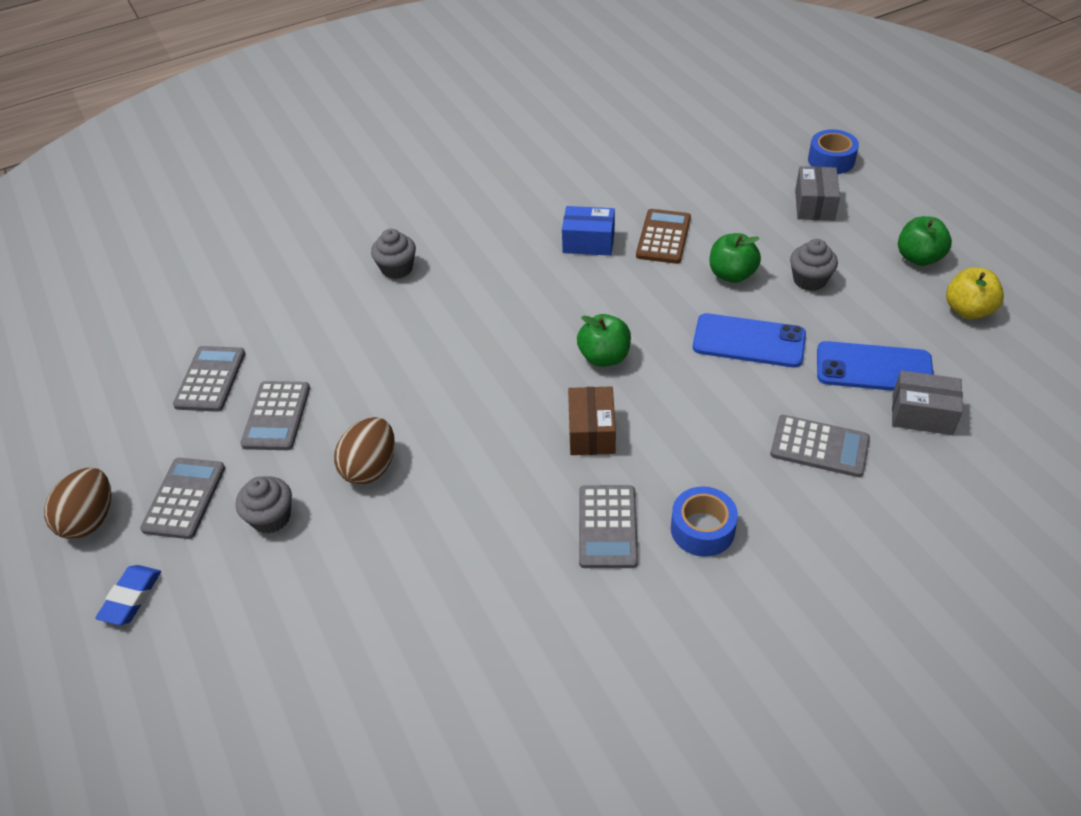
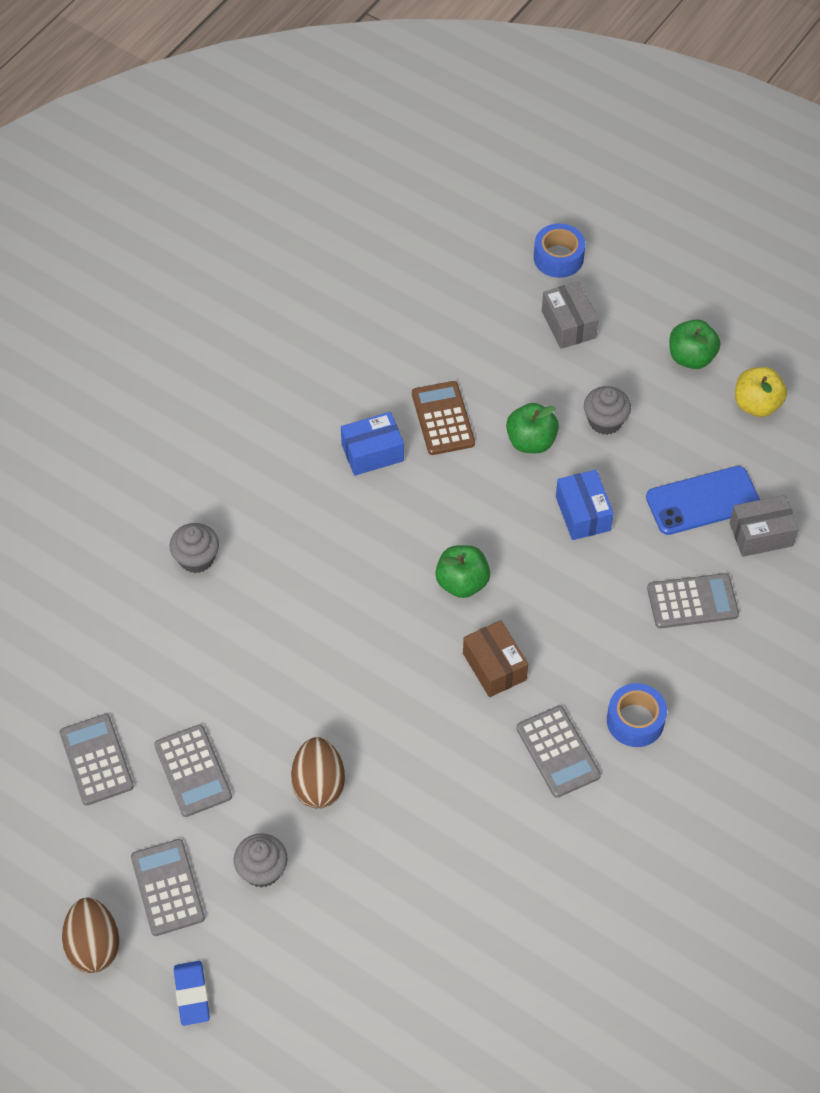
camera: 30 degrees left, 10 degrees up
blue phone [693,313,806,367] -> blue box [556,470,614,540]

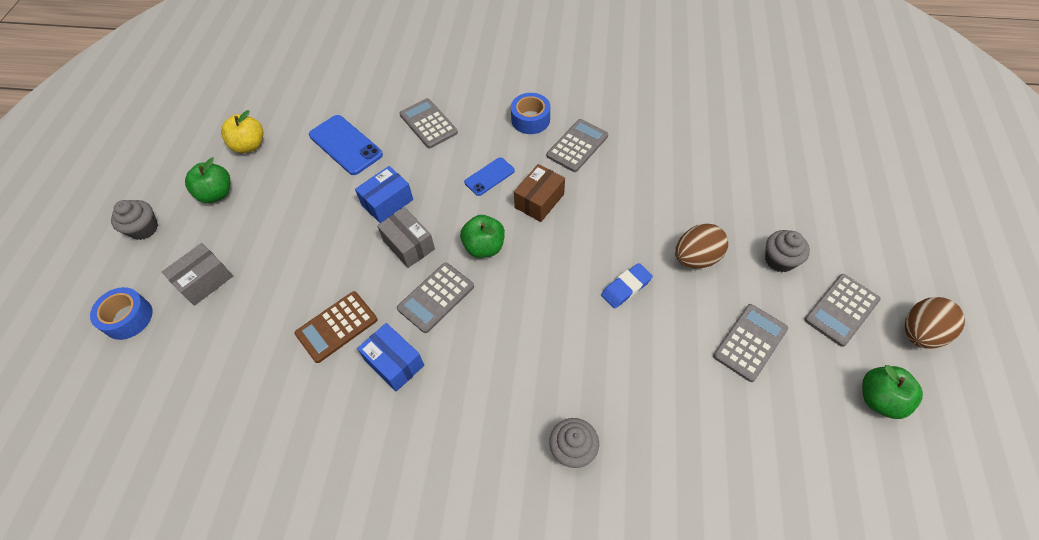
camera: 115 degrees left, 0 degrees up
grey calculator [59,714,134,805] -> grey calculator moved to [397,262,474,333]
blue eraser [174,961,210,1026] -> blue eraser moved to [601,263,653,309]
green apple [506,403,559,453] -> green apple moved to [862,365,923,419]
grey cupcake [584,386,631,435] -> grey cupcake moved to [111,200,158,240]
grey box [730,495,799,557] -> grey box moved to [377,207,435,268]
none -> blue phone [464,157,515,196]

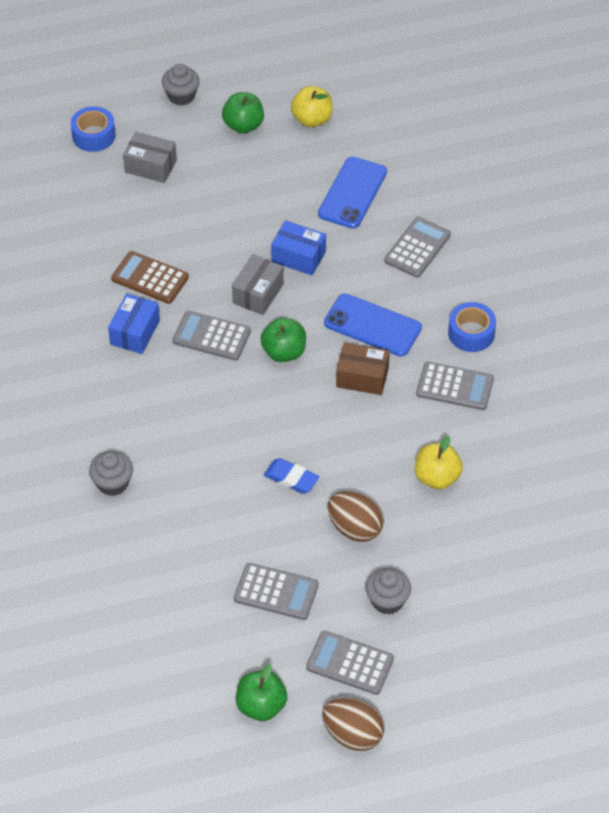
camera: 65 degrees right, 5 degrees down
blue phone [464,157,515,196] -> blue phone [324,293,422,357], size x1.67
none -> yellow apple [415,436,463,489]

